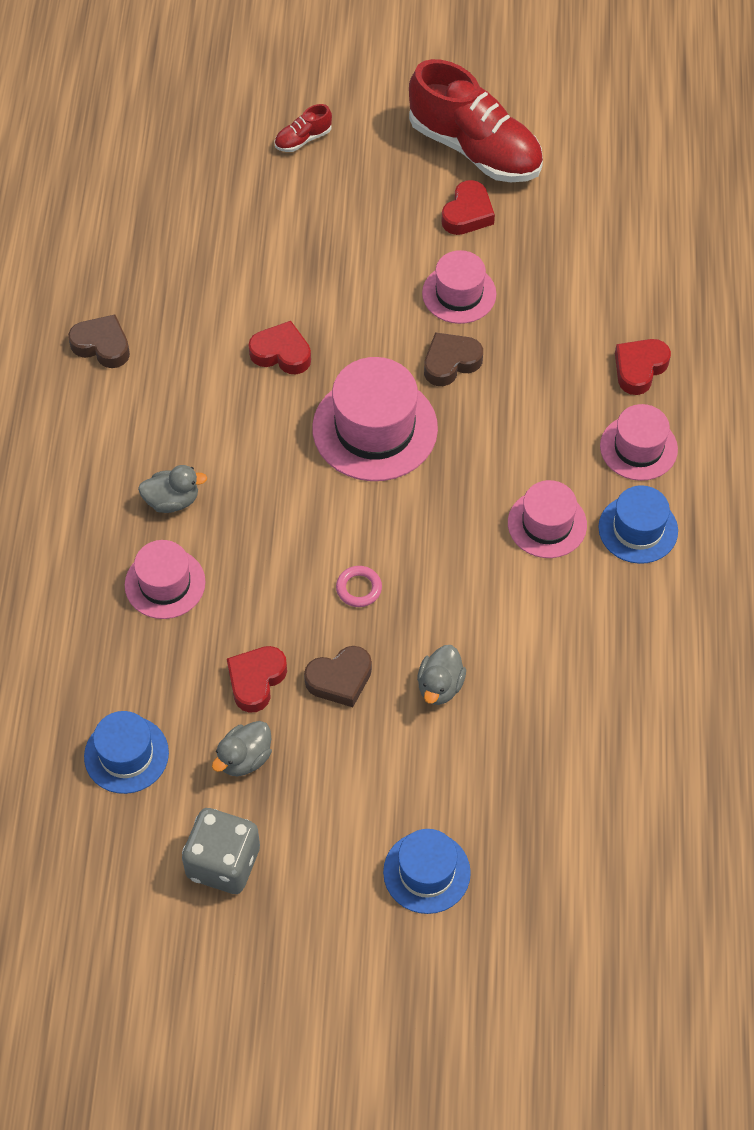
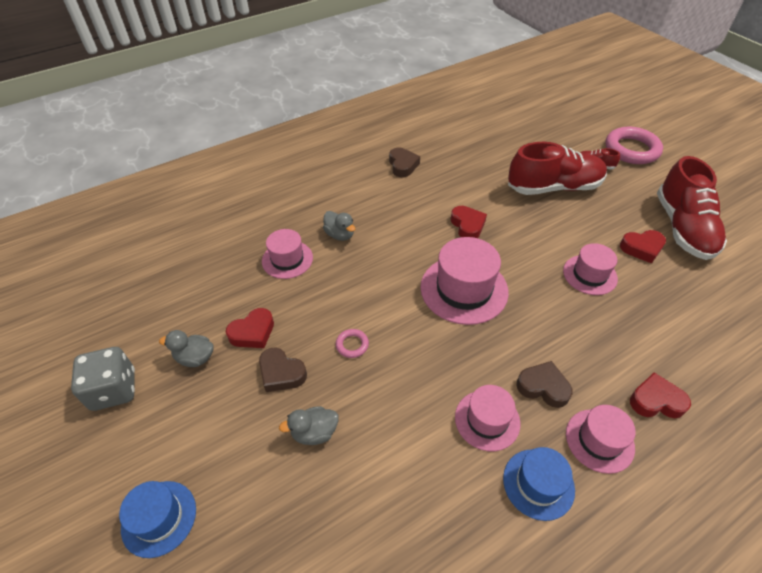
camera: 55 degrees right, 10 degrees down
blue hat [84,711,169,794] -> none
red heart [227,646,287,713] -> red heart turned 150 degrees clockwise [226,308,274,348]
brown heart [424,332,483,386] -> brown heart moved to [516,361,573,408]
none -> red shoe [508,142,607,195]
none -> pink ring [606,127,663,164]

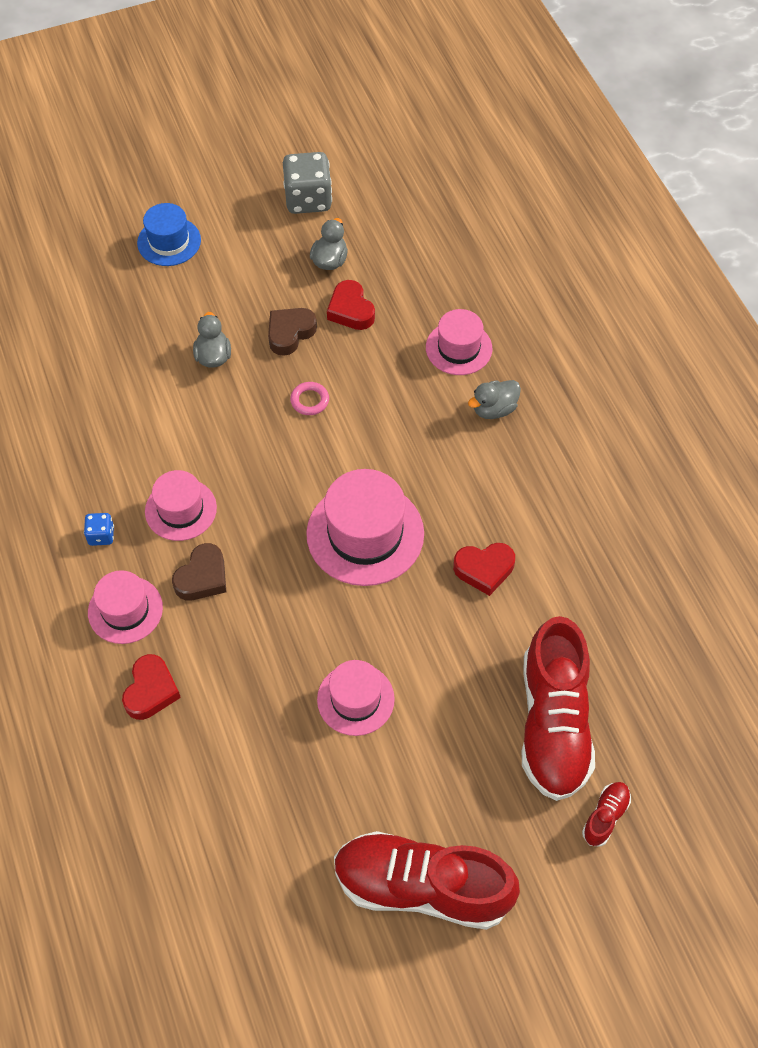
camera: 100 degrees right, 10 degrees up
brown heart [389,148,420,177] -> none
blue hat [503,447,575,521] -> blue dice [84,513,114,546]
pink ring [606,127,663,164] -> none
red heart [620,230,666,264] -> none

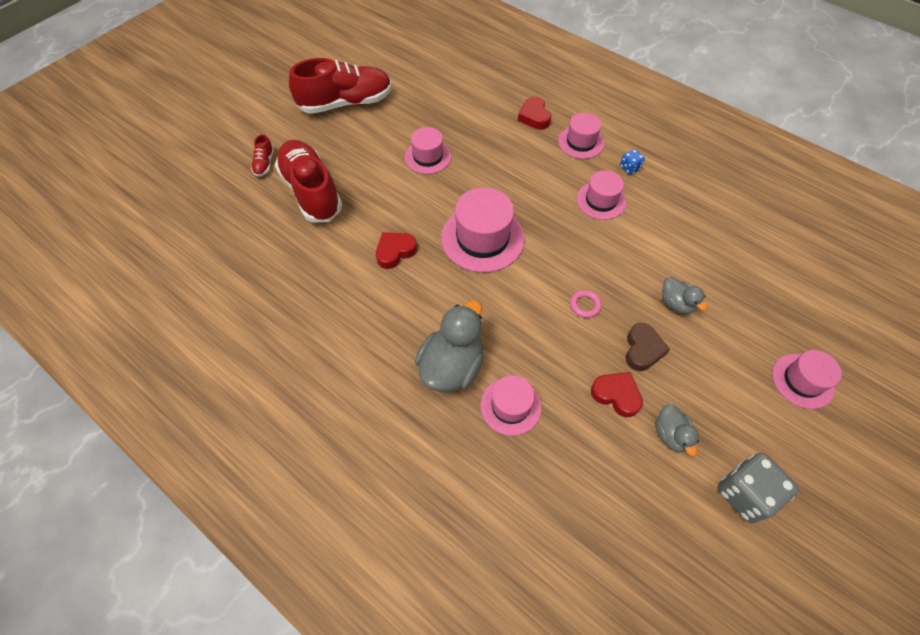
camera: 150 degrees right, 0 degrees up
blue hat [137,203,201,266] -> pink hat [772,350,842,409]
brown heart [172,543,226,600] -> none
grey duck [468,380,521,419] -> grey duck [415,300,484,392], size x1.86

